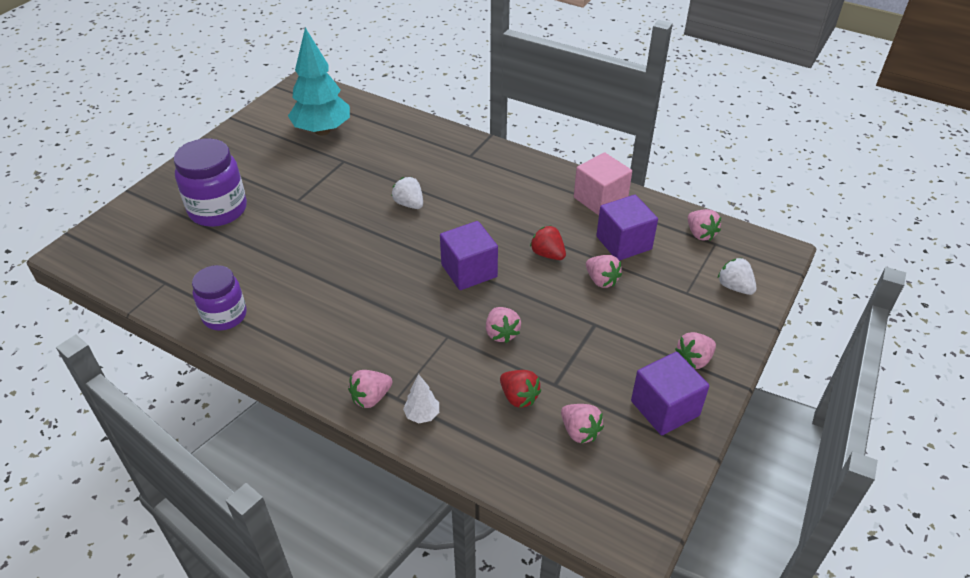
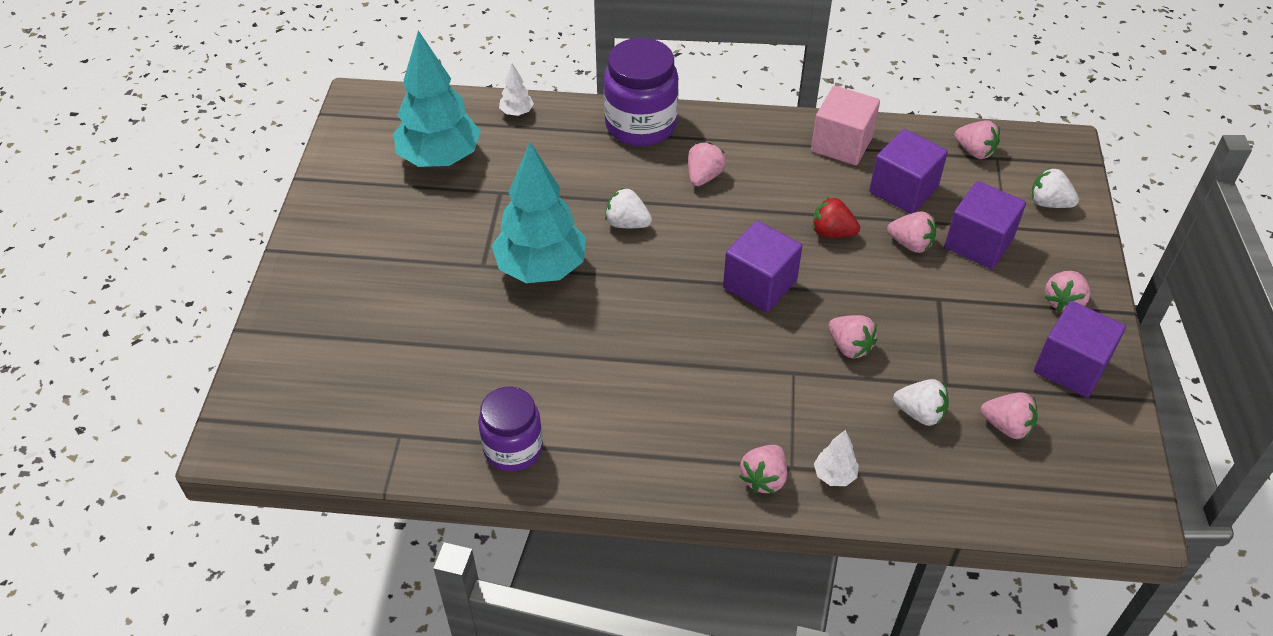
camera: 25 degrees left, 5 degrees up
purple jar [174,138,247,227] -> purple jar moved to [604,38,679,146]
red strawberry [500,370,541,408] -> white strawberry [893,379,949,426]
none -> turquoise tree [492,142,586,283]
none -> white tree [499,63,534,116]
none -> pink strawberry [688,142,726,186]
none -> purple cube [944,181,1026,269]

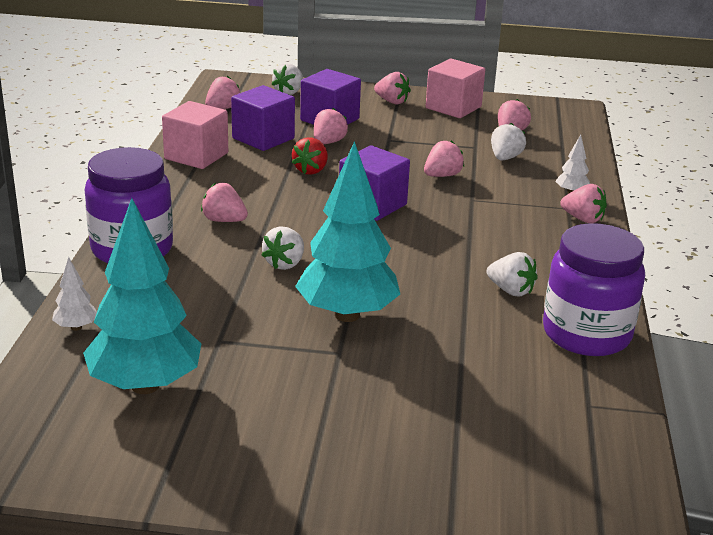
camera: 90 degrees left, 20 degrees down
purple jar [478,387,543,472] -> purple jar [543,223,645,356], size x1.50
purple cube [1034,301,1126,398] -> pink cube [426,58,485,118]
none -> white strawberry [487,252,538,297]

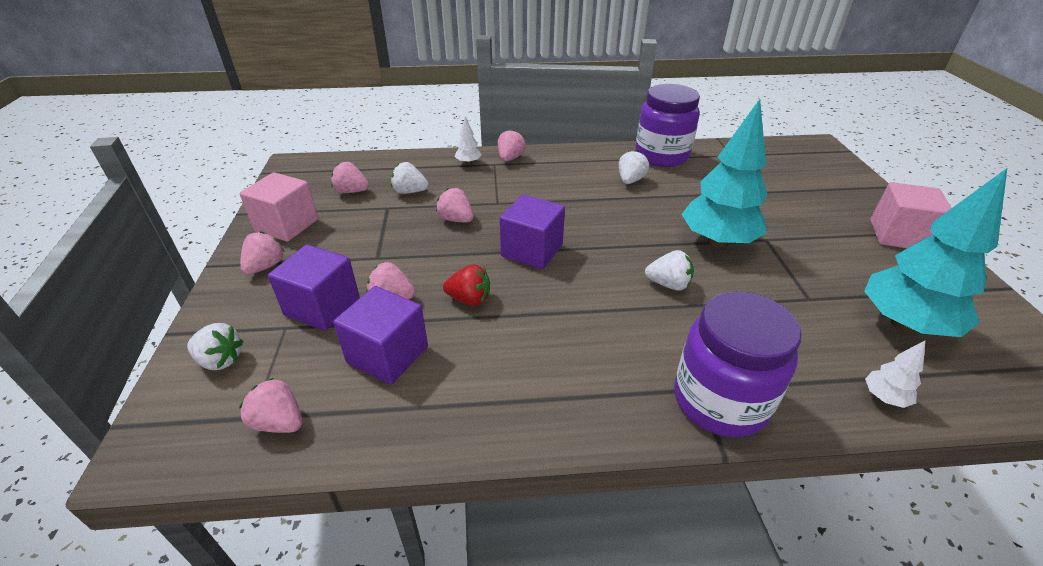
camera: 100 degrees left, 10 degrees up
pink cube [162,101,228,169] -> pink cube moved to [870,182,951,248]
pink strawberry [201,183,248,222] -> none

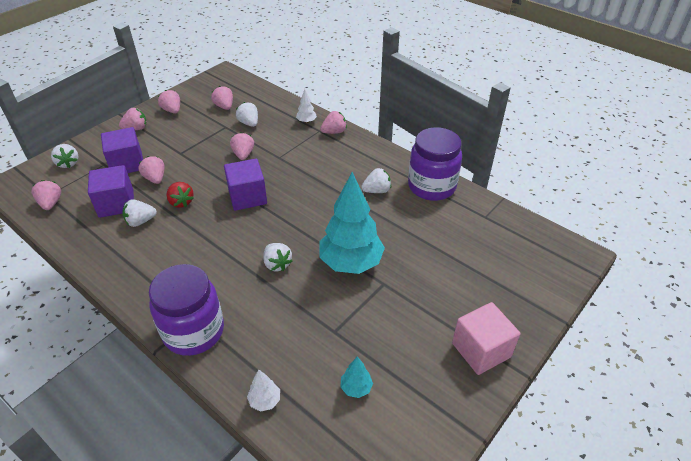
camera: 45 degrees right, 5 degrees up
pink cube [240,172,318,242] -> pink strawberry [158,90,180,114]
turquoise tree [864,168,1007,337] -> turquoise tree [340,356,373,398], size x0.42
none -> white strawberry [122,199,157,227]

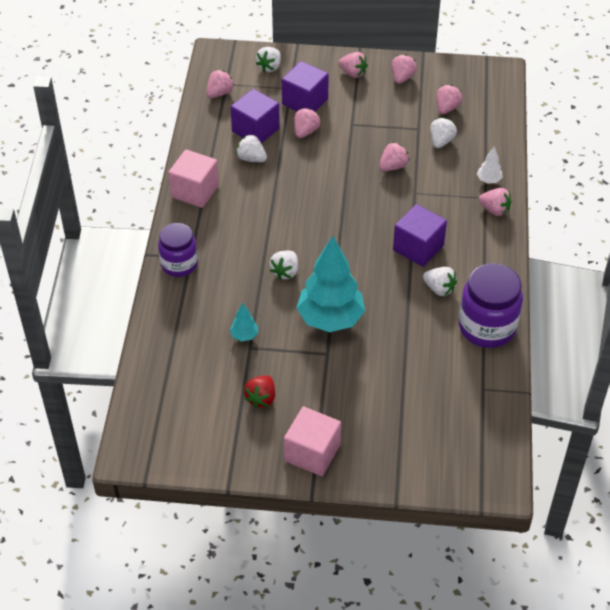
camera: 55 degrees right, 5 degrees up
purple jar [149,264,224,356] -> purple jar [158,223,198,277], size x0.67
red strawberry [167,182,194,208] -> red strawberry moved to [244,375,275,408]
purple cube [224,158,267,211] -> purple cube moved to [393,204,447,267]
white tree [247,369,280,412] -> none
turquoise tree [340,356,373,398] -> turquoise tree moved to [230,303,258,341]
none -> pink cube [168,149,219,208]

